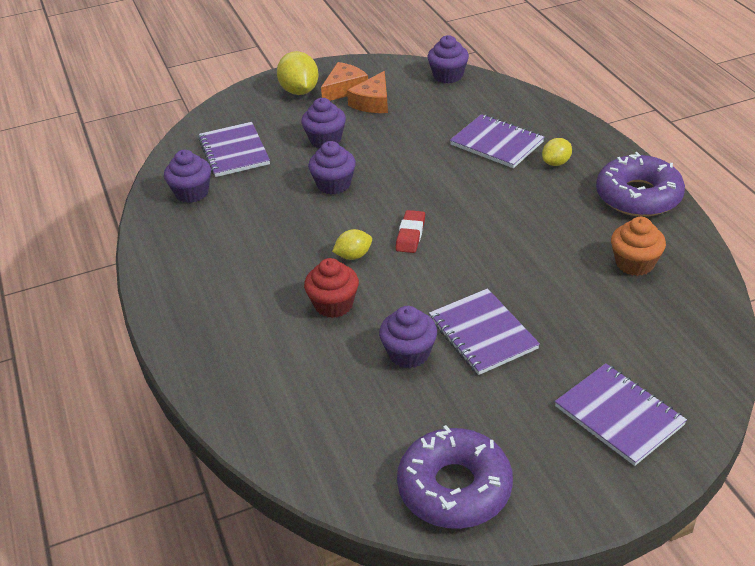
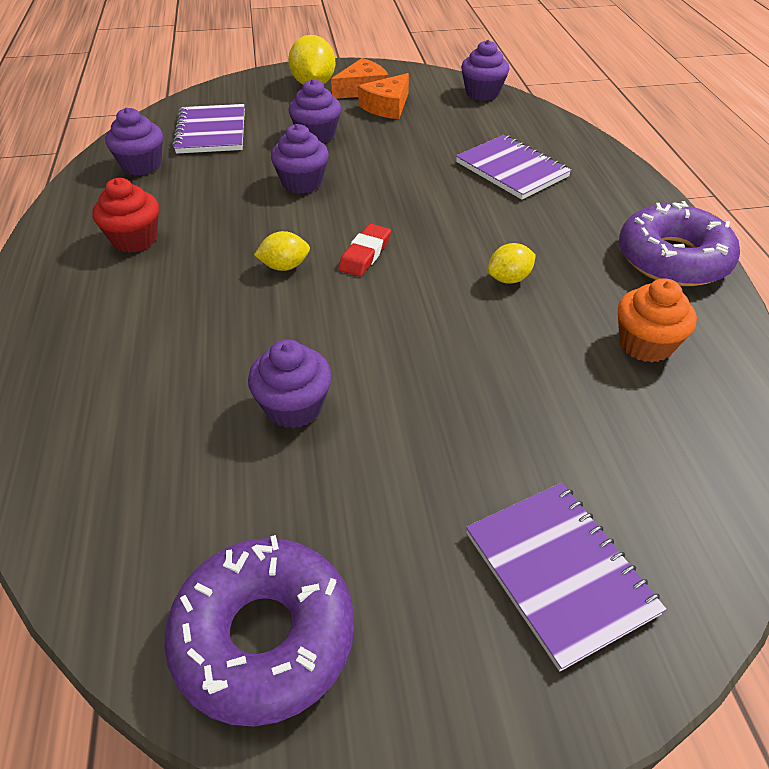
camera: 10 degrees right, 5 degrees up
red cupcake [304,258,359,318] -> red cupcake moved to [92,178,159,253]
purple notebook [429,288,540,375] -> none
yellow lemon [542,138,572,166] -> yellow lemon moved to [488,243,536,284]

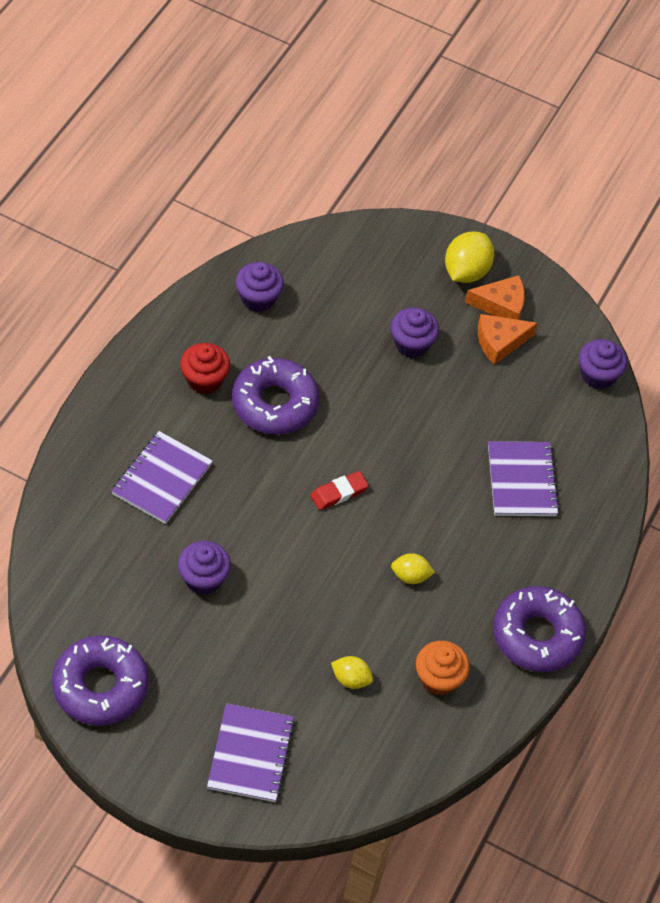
camera: 30 degrees right, 10 degrees up
purple notebook [172,104,245,154] -> purple notebook moved to [112,431,213,524]
yellow lemon [254,231,310,271] -> yellow lemon moved to [331,656,373,689]
purple cupcake [271,124,329,194] -> none
none -> purple donut [232,356,319,435]

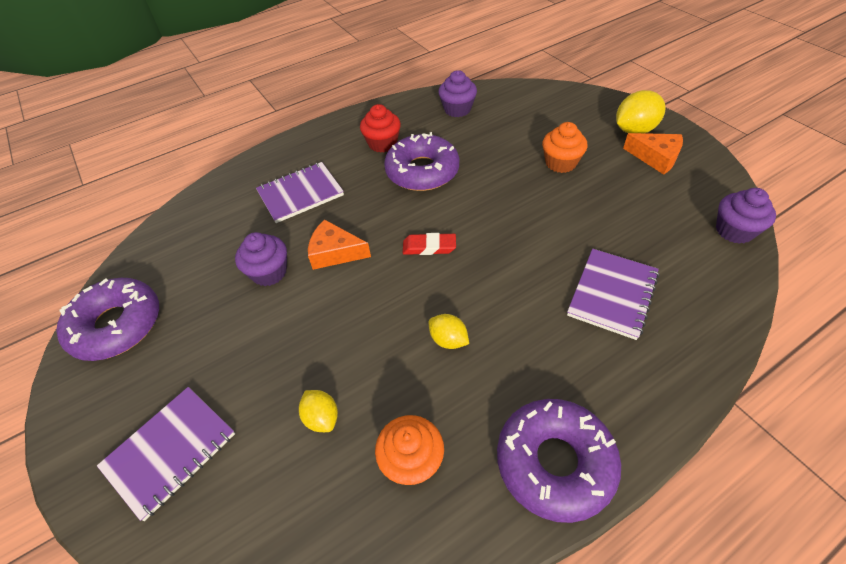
camera: 40 degrees right, 5 degrees down
purple cupcake [391,308,439,358] -> orange cupcake [542,122,587,173]
orange cheese [478,314,538,365] -> orange cheese moved to [308,219,371,270]

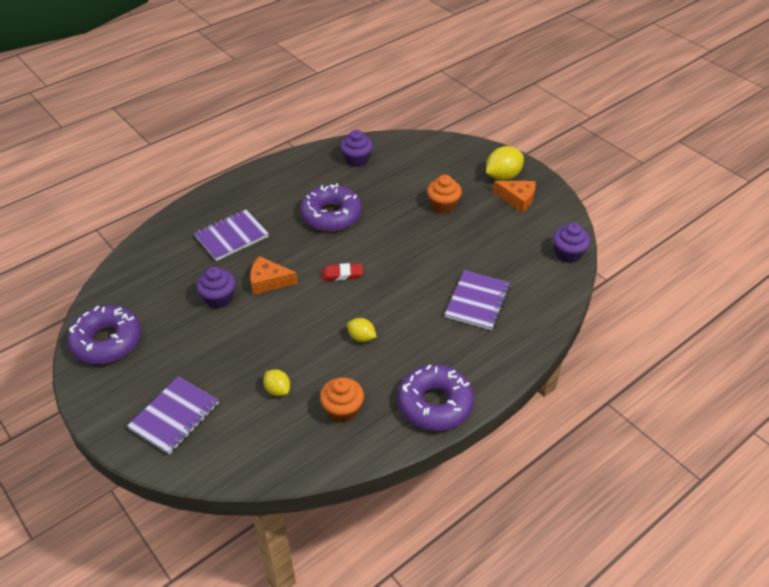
camera: 10 degrees left, 5 degrees down
red cupcake [360,104,401,153] -> none

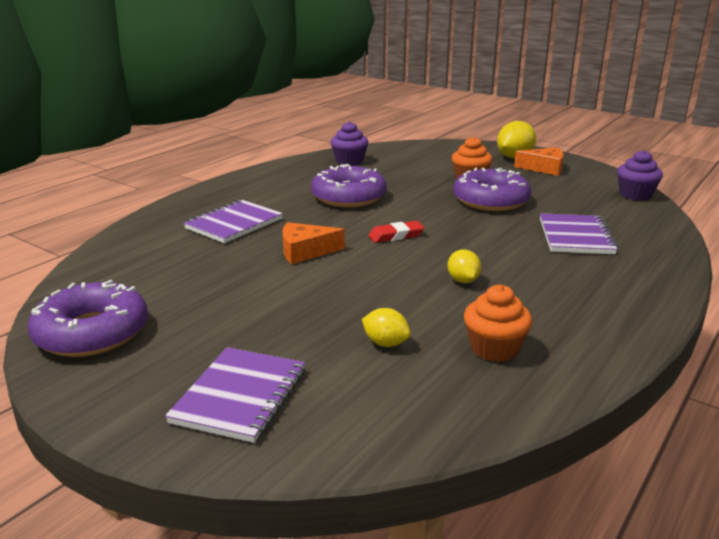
camera: 15 degrees left, 20 degrees down
purple cupcake [196,267,236,308] -> none
yellow lemon [347,318,377,342] -> yellow lemon turned 60 degrees clockwise [448,249,481,283]
purple donut [398,365,474,431] -> purple donut moved to [453,168,531,211]

